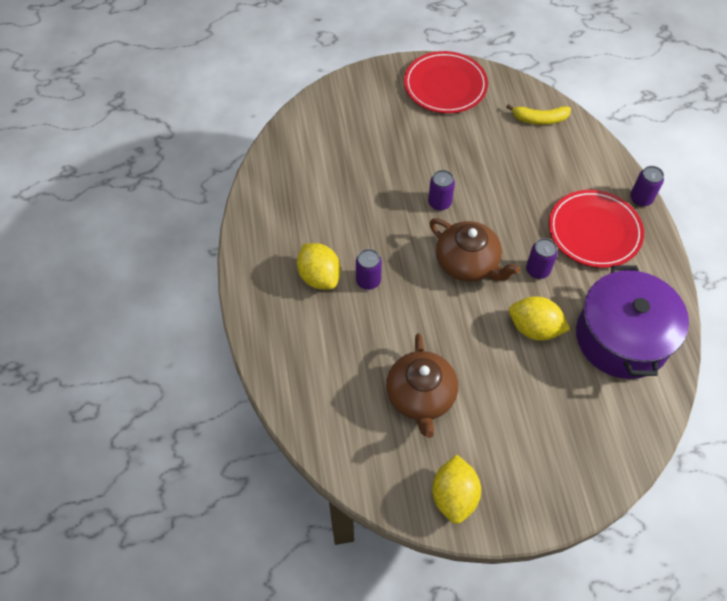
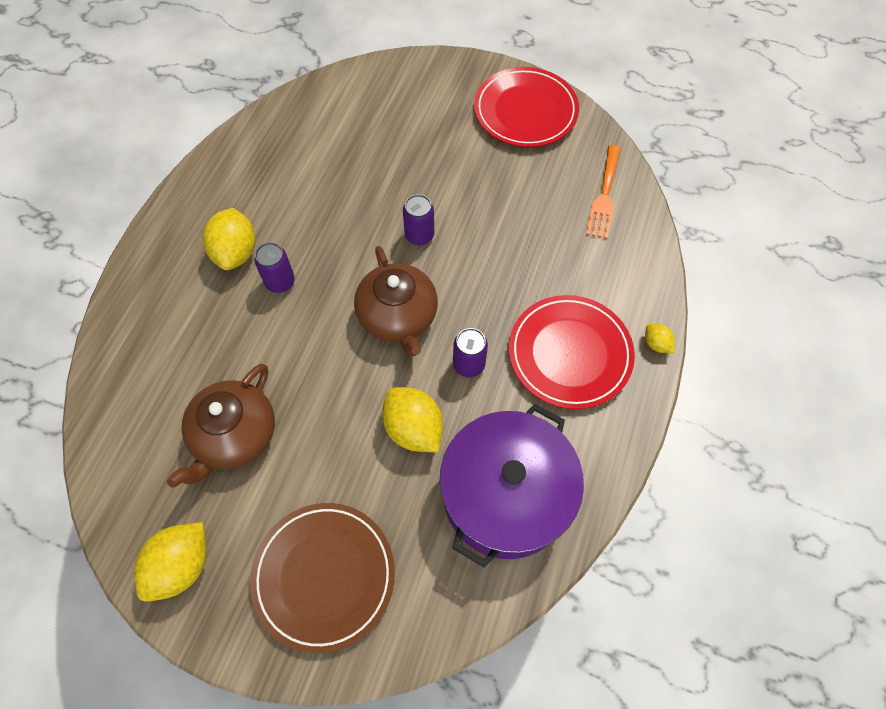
camera: 30 degrees right, 5 degrees up
yellow banana [506,104,571,125] -> orange fork [586,145,621,239]
purple can [630,166,664,207] -> yellow lemon [645,324,675,353]
none -> brown plate [250,503,395,653]

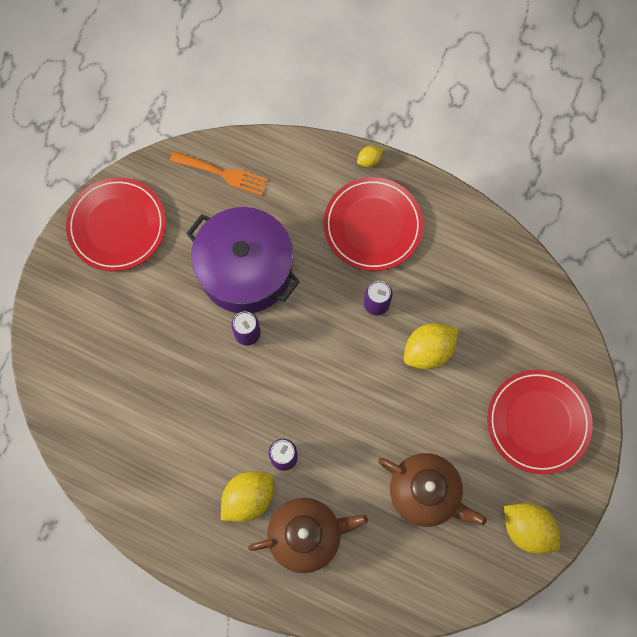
camera: 85 degrees left, 10 degrees up
yellow lemon [203,208,255,270] -> yellow lemon turned 45 degrees counterclockwise [221,471,273,522]
brown plate [250,503,395,653] -> red plate [487,370,593,474]
brown teapot [354,246,438,356] -> brown teapot moved to [248,498,368,573]
purple pot [440,404,584,568] -> purple pot moved to [186,207,300,313]

